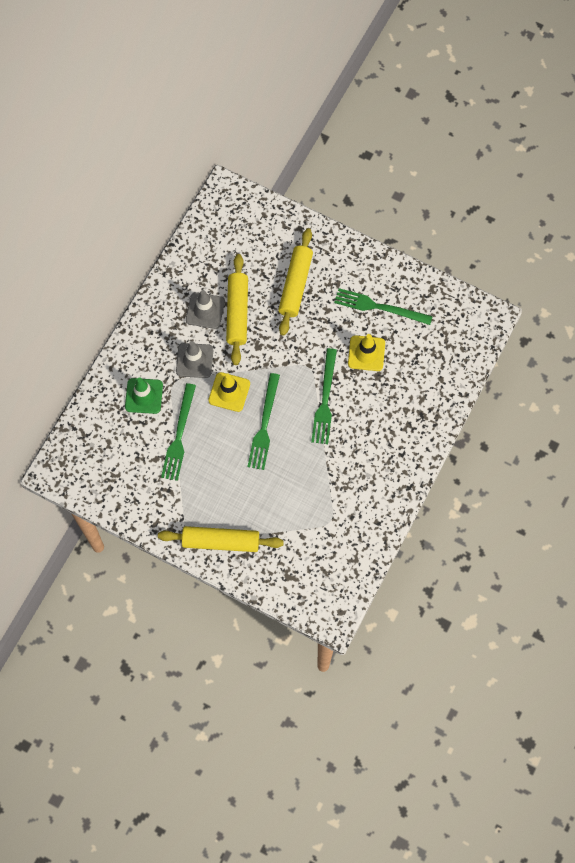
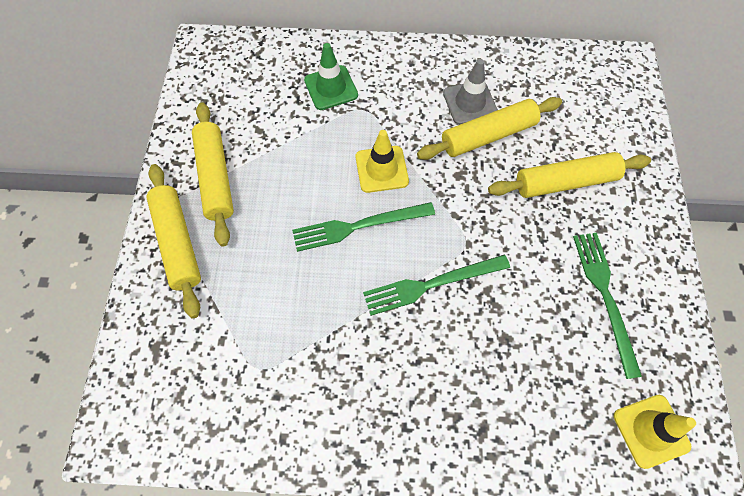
camera: 65 degrees right, 5 degrees down
green fork [161,383,196,481] -> none
grey traffic cone [176,341,213,378] -> none
yellow traffic cone [348,334,385,371] -> yellow traffic cone moved to [614,395,696,469]
none -> yellow rolling pin [192,102,234,247]

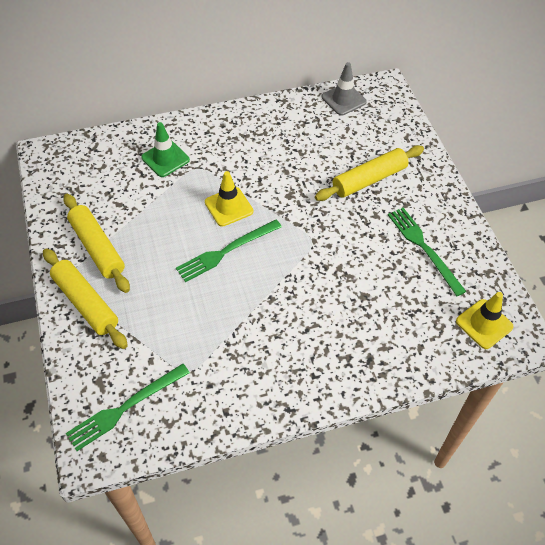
camera: 20 degrees left, 10 degrees down
green fork [363,255,510,316] -> green fork moved to [66,364,190,451]
yellow rolling pin [417,97,562,160] -> none
grey traffic cone [443,59,498,125] -> grey traffic cone moved to [322,62,367,116]

